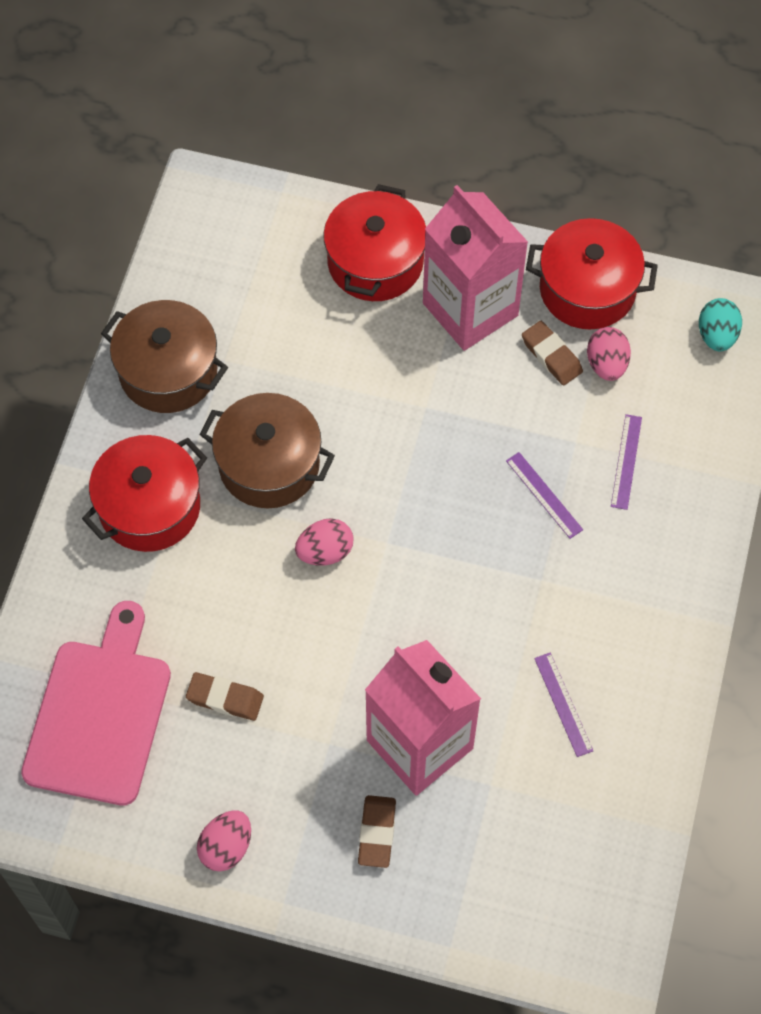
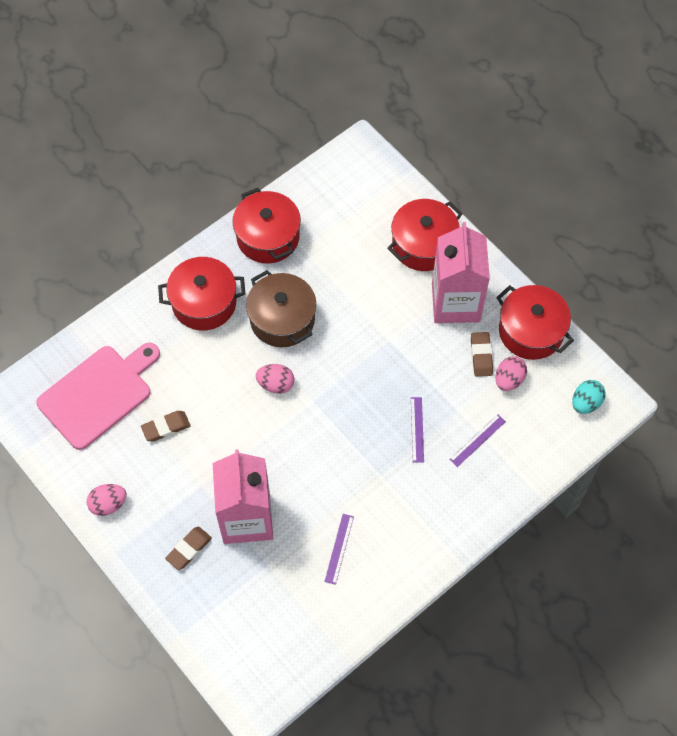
camera: 35 degrees right, 0 degrees up
brown pot [101,300,228,413] -> red pot [232,188,301,263]
brown eraser [186,672,264,721] -> brown eraser turned 75 degrees counterclockwise [141,411,190,441]

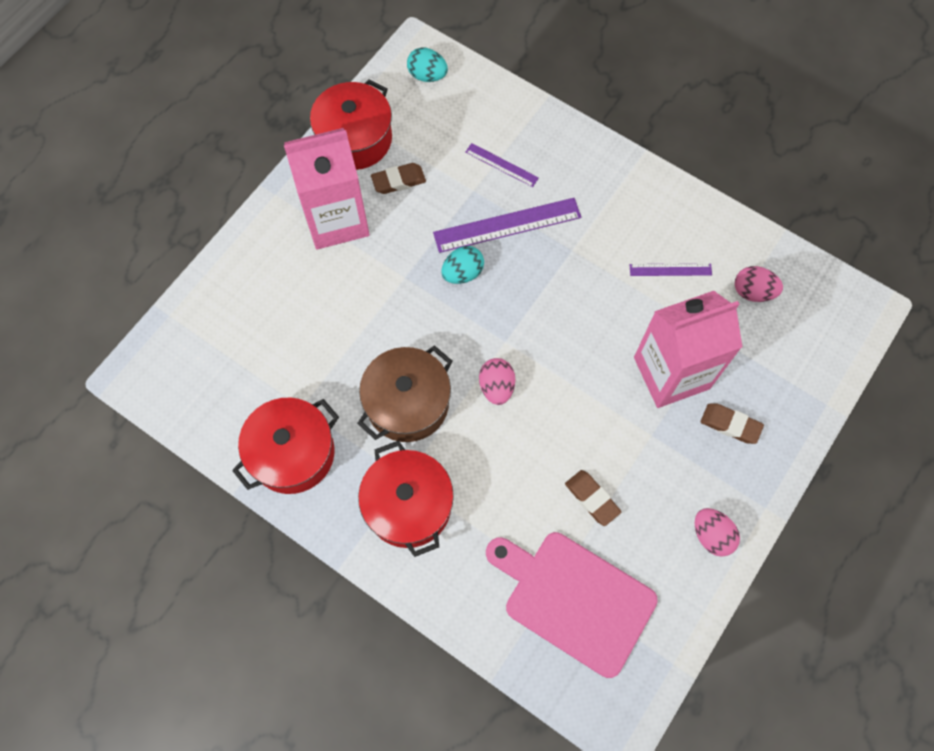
camera: 105 degrees left, 5 degrees up
red pot [387,199,463,271] -> none
purple ruler [411,397,424,462] -> purple ruler [433,198,581,253], size x1.84
pink egg [495,356,527,391] -> pink egg moved to [735,266,783,302]
none -> turquoise egg [441,246,484,284]

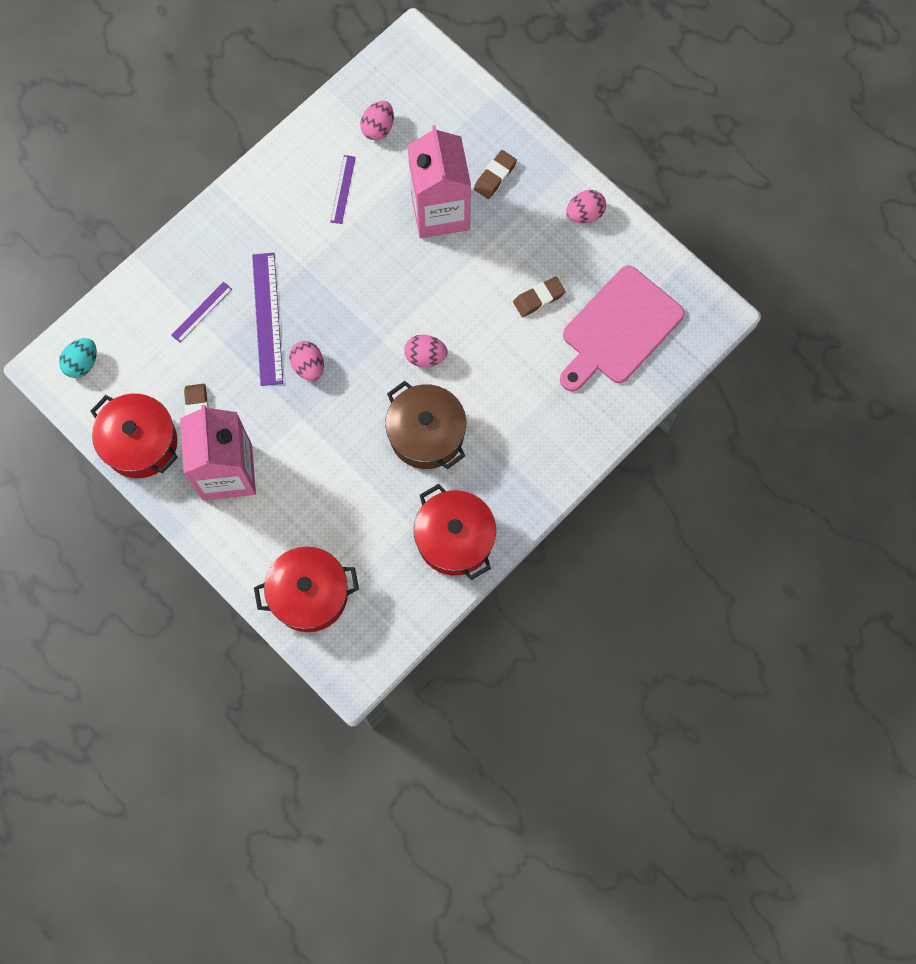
camera: 80 degrees left, 5 degrees up
red pot [358,440,454,557] -> red pot moved to [254,547,359,632]
turquoise egg [441,246,484,284] -> pink egg [289,341,324,381]

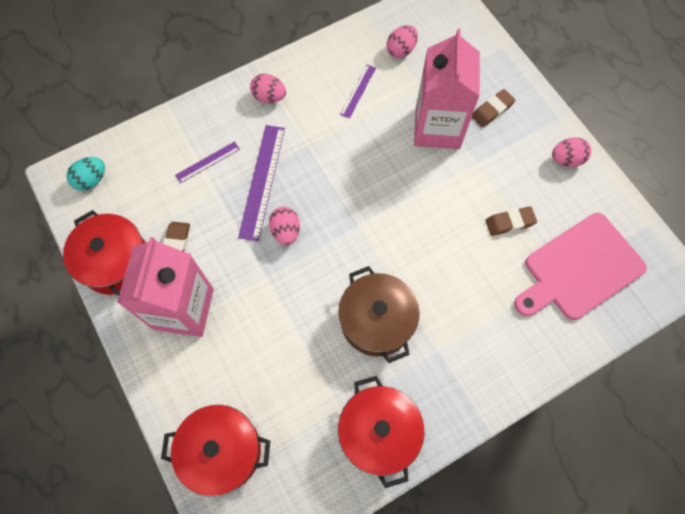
camera: 15 degrees right, 5 degrees down
pink egg [404,335,448,367] -> pink egg moved to [250,74,286,103]

